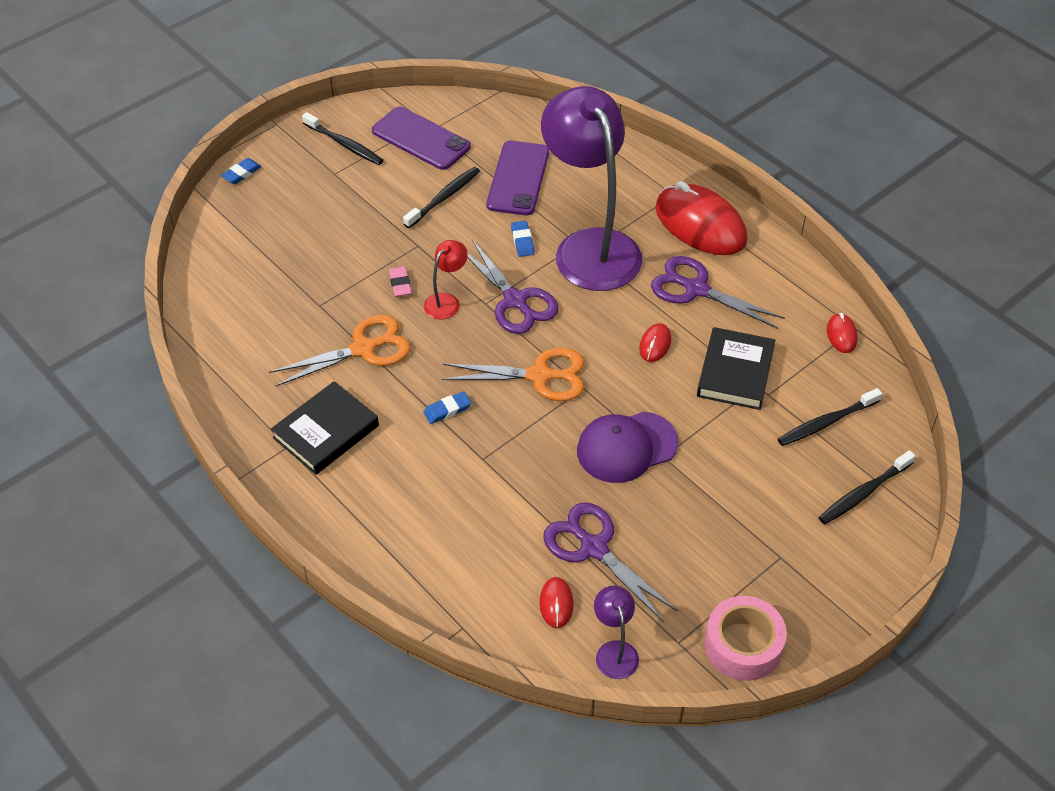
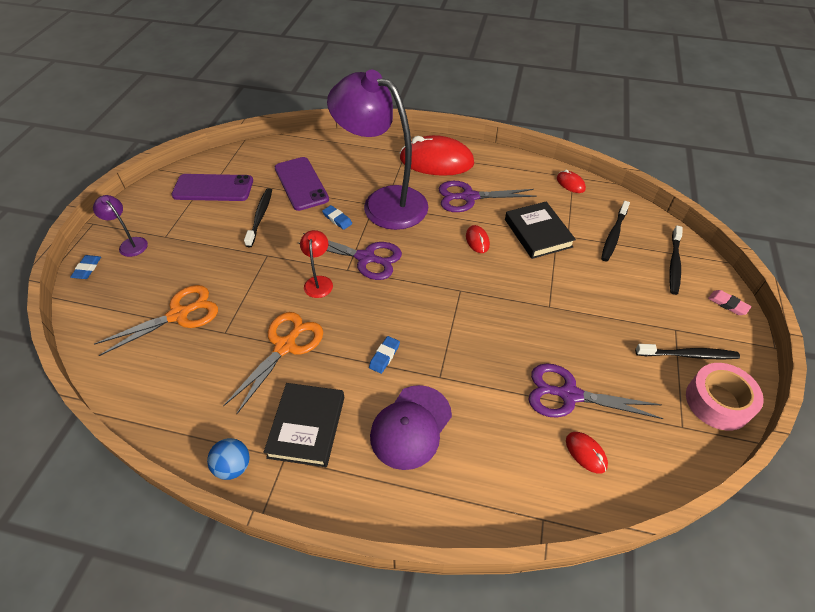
camera: 35 degrees left, 0 degrees up
black toothbrush [302,112,383,165] -> black toothbrush moved to [635,344,740,360]
pink eraser [389,266,412,297] -> pink eraser moved to [708,290,751,315]
orange scissors [442,348,584,401] -> orange scissors moved to [94,285,218,356]
purple cap [577,411,678,483] -> purple cap moved to [370,385,452,470]
purple lamp [594,585,639,679] -> purple lamp moved to [93,195,148,257]
none -> blue ball [207,438,250,480]

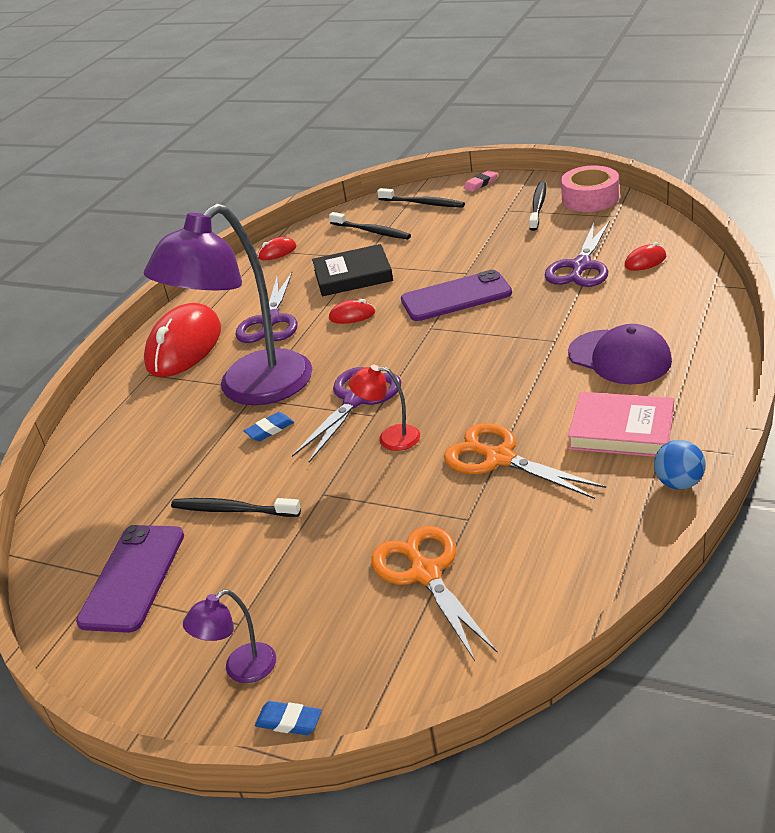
camera: 75 degrees left, 15 degrees down
black book [263,383,344,467] -> pink book [568,392,674,457]
purple phone [275,157,329,211] -> purple phone moved to [401,270,512,321]
blue eraser [369,336,400,374] -> none

